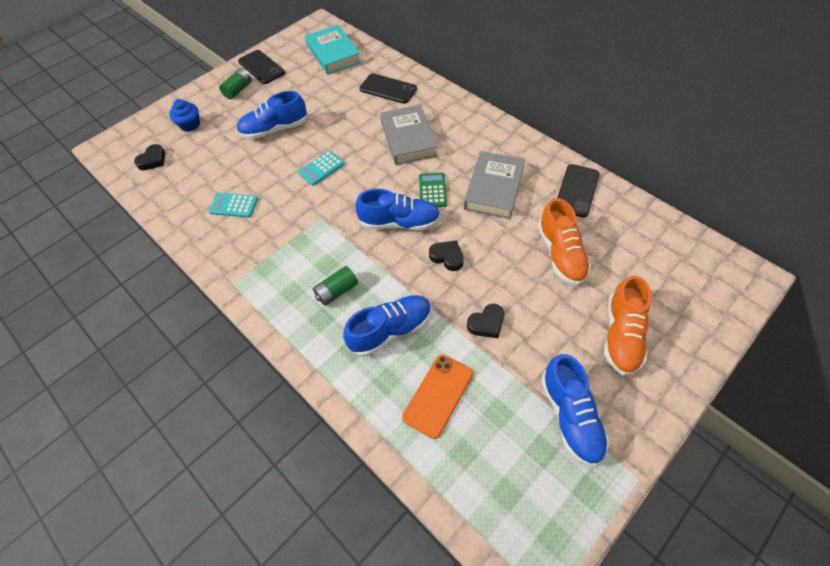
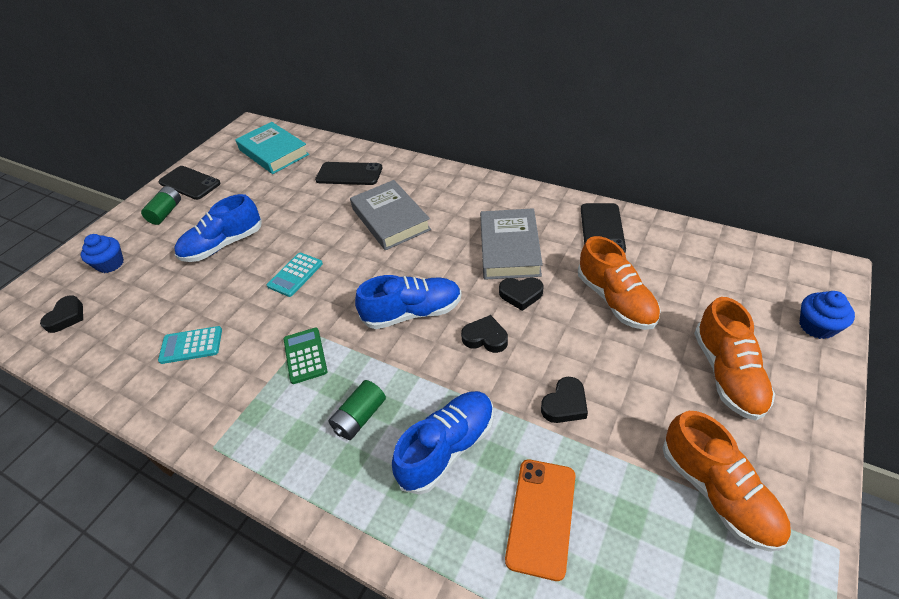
camera: 15 degrees left, 10 degrees down
green calculator [419,173,447,207] -> green calculator moved to [284,328,328,384]
blue shoe [541,354,609,466] -> orange shoe [662,411,791,552]
none -> black heart [499,277,544,311]
none -> blue cupcake [800,291,855,339]

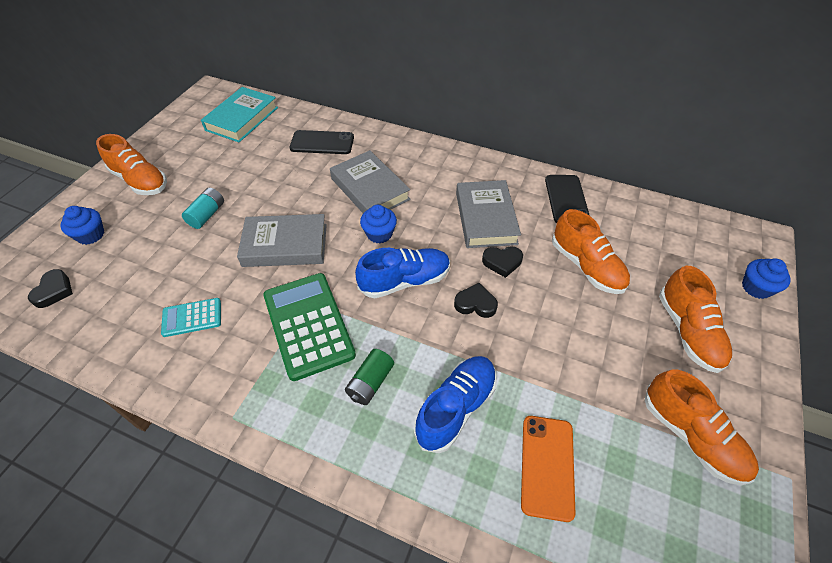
camera: 10 degrees left, 5 degrees up
green battery [141,186,181,225] -> orange shoe [96,134,167,195]
black phone [159,166,221,200] -> none
blue shoe [174,194,262,262] -> turquoise battery [182,188,224,229]
turquoise book [235,122,309,174] -> turquoise book turned 75 degrees clockwise [201,87,278,142]
turquoise calculator [267,253,323,297] -> grey book [237,214,327,267]
green calculator [284,328,328,384] -> green calculator [263,273,356,381], size x1.93
black heart [541,377,588,423] -> none
none -> blue cupcake [360,205,397,243]

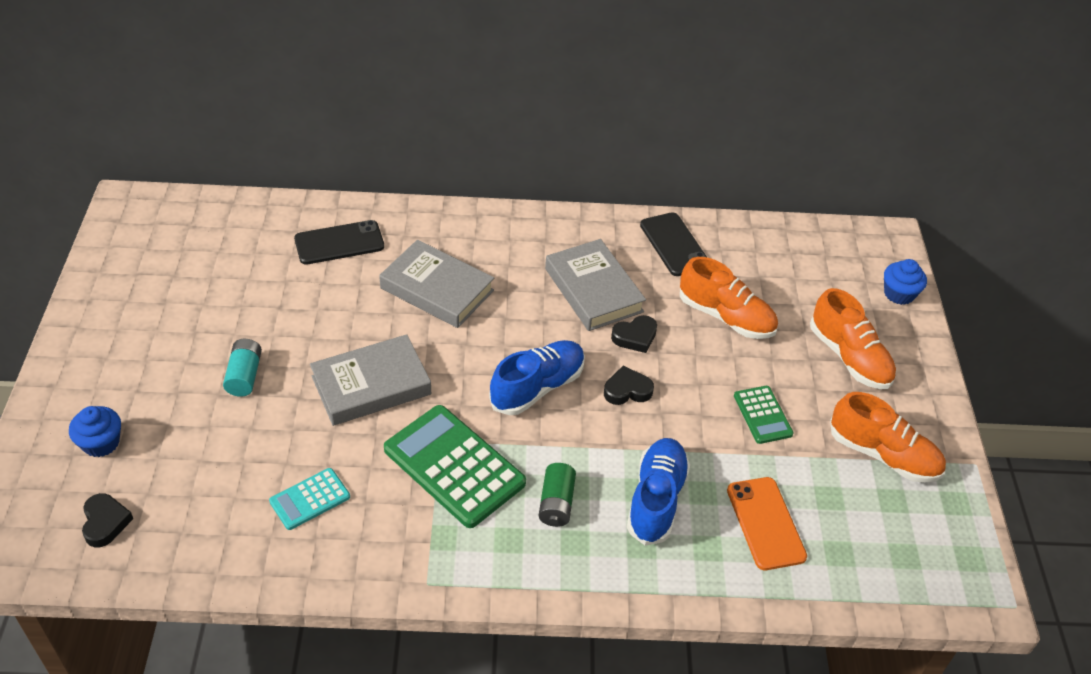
camera: 25 degrees left, 5 degrees down
orange shoe [96,134,167,195] -> none
turquoise book [201,87,278,142] -> none
blue cupcake [360,205,397,243] -> none
none -> green calculator [734,386,793,444]

